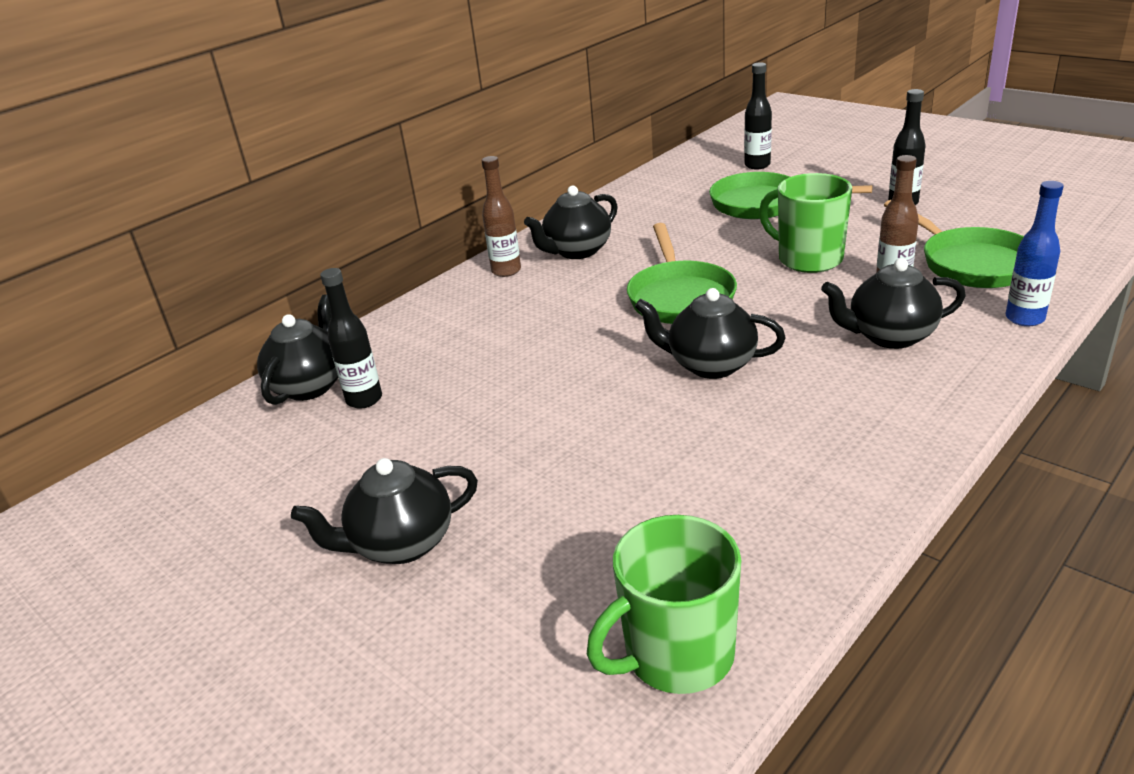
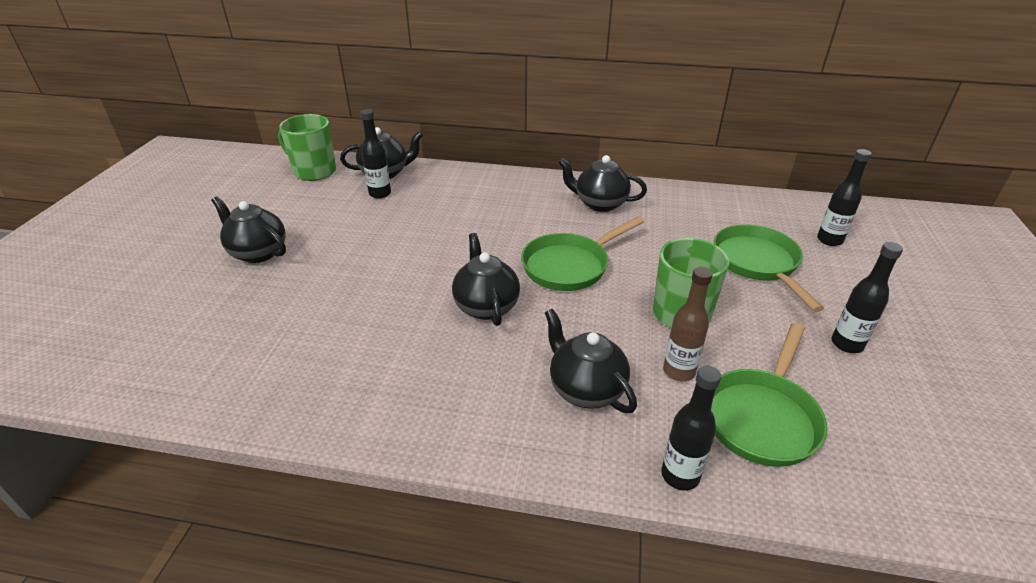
camera: 55 degrees right, 5 degrees up
brown bottle [482,156,521,277] -> none
green mug [587,515,741,694] -> green mug moved to [278,114,336,181]
blue bottle [1005,181,1064,326] -> black bottle [661,366,721,491]

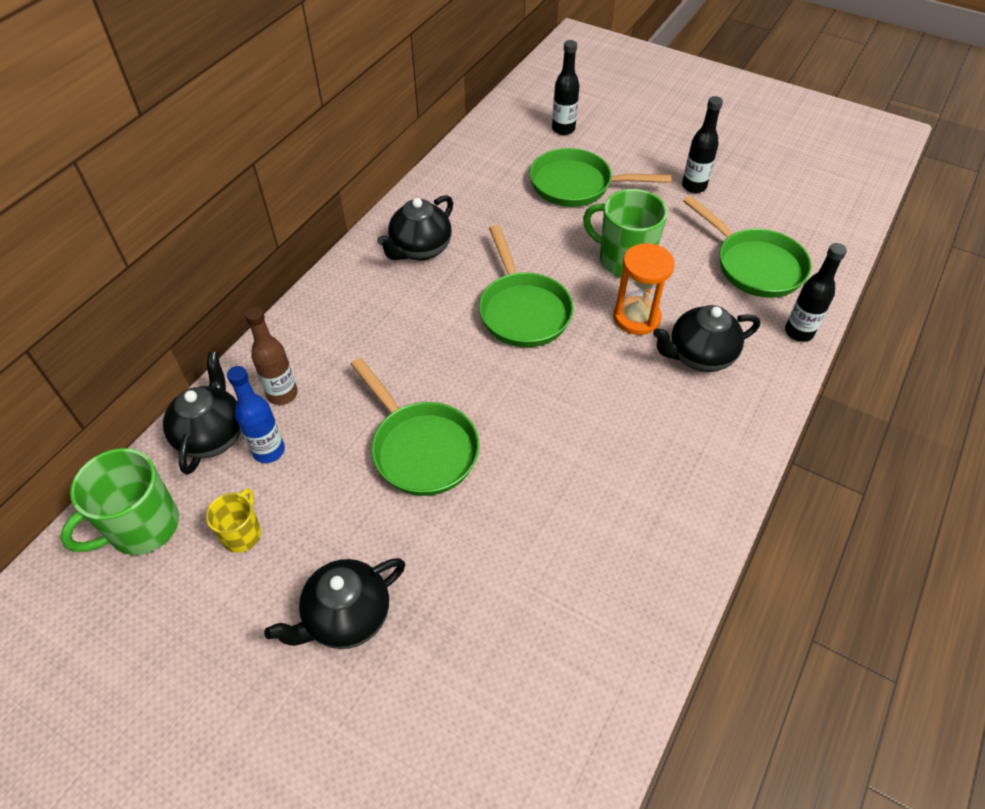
camera: 70 degrees left, 15 degrees up
black bottle [361,109,391,199] -> blue bottle [227,366,285,463]
black teapot [452,233,520,326] -> none
brown bottle [663,267,713,382] -> brown bottle moved to [245,307,298,405]
none -> yellow mug [206,489,261,553]
none -> green pan [351,358,480,496]
none -> orange hourglass [614,243,675,335]

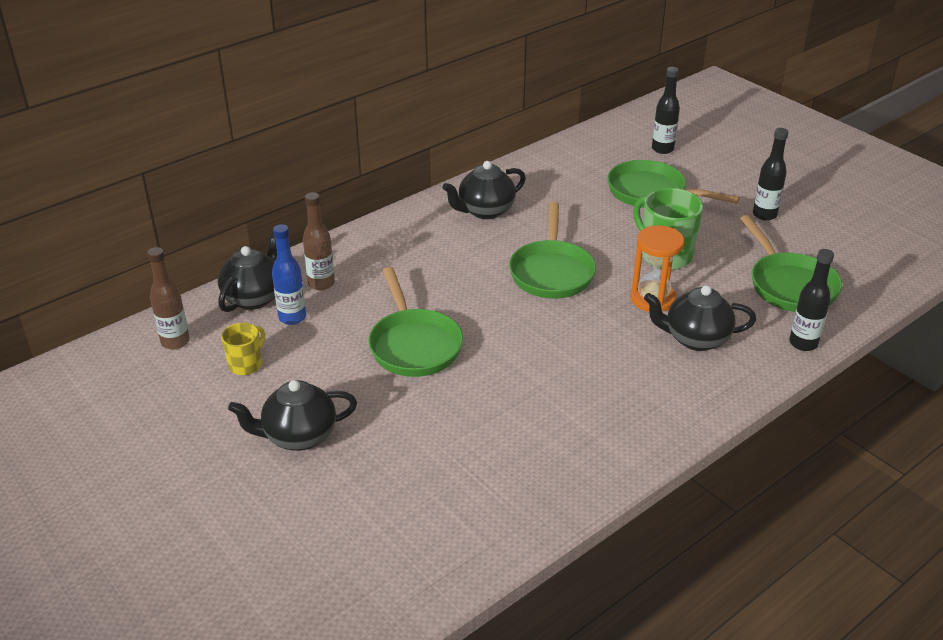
camera: 20 degrees right, 15 degrees down
green mug [60,448,179,555] -> brown bottle [147,247,190,349]

